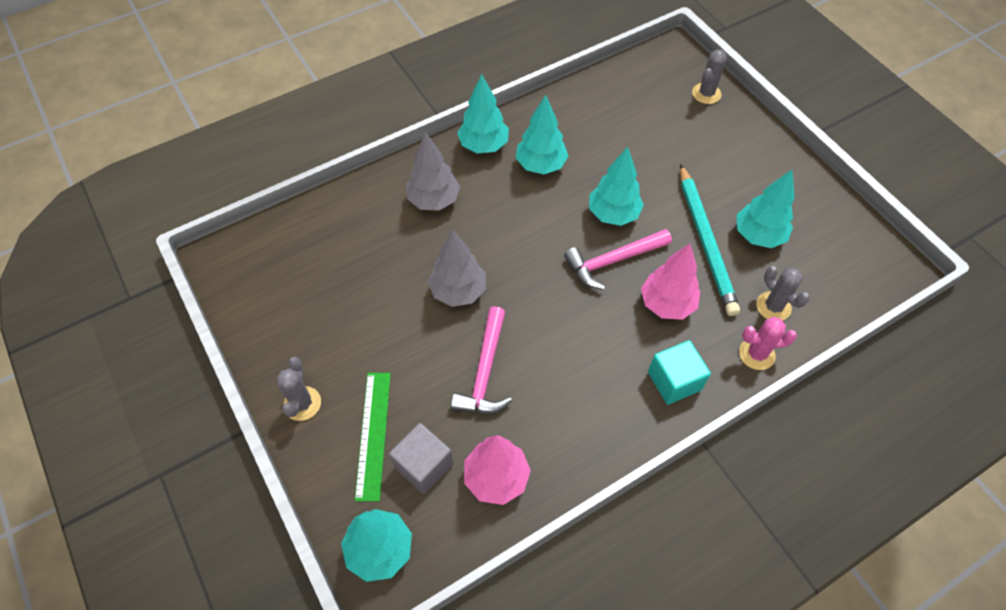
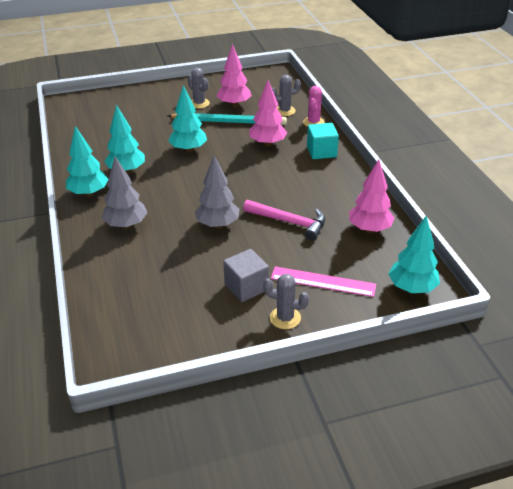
camera: 75 degrees left, 20 degrees down
green ruler [355,373,391,501] -> pink ruler [271,266,376,297]
grey cube [389,423,453,494] -> grey cube moved to [223,249,269,302]
pink hammer [564,229,672,290] -> none
grey cactus [692,49,727,104] -> grey cactus moved to [188,68,210,108]
turquoise tree [736,170,794,248] -> pink tree [217,44,252,107]

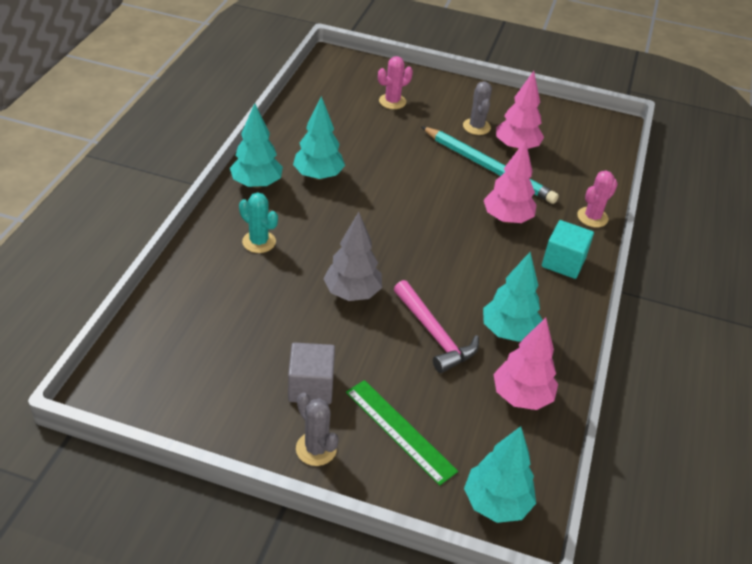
camera: 30 degrees right, 5 degrees up
grey tree [102,156,147,229] -> turquoise cactus [239,193,278,253]
turquoise tree [168,85,207,153] -> turquoise tree moved to [483,252,542,342]
pink ruler [271,266,376,297] -> green ruler [346,380,458,486]
grey cactus [272,75,301,116] -> none
none -> pink cactus [378,56,413,109]

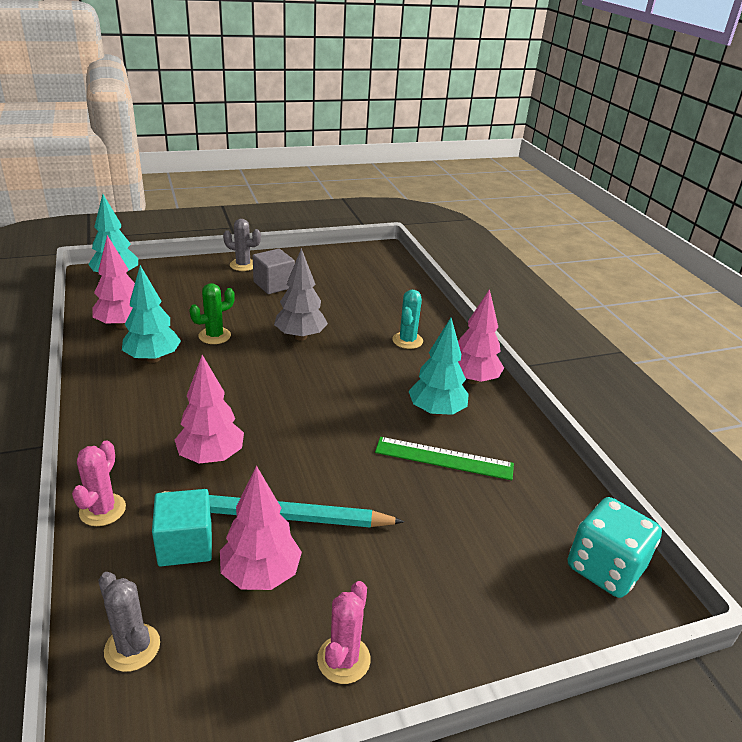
camera: 145 degrees right, 10 degrees down
turquoise tree [230,103,283,188] -> pink tree [458,289,504,384]
turquoise cactus [239,193,278,253] -> turquoise cactus turned 75 degrees counterclockwise [392,290,423,349]
green ruler [346,380,458,486] -> green ruler moved to [375,437,514,480]
pink cactus [378,56,413,109] -> pink cactus moved to [317,581,371,684]
pink hammer [394,280,479,373] -> green cactus [189,283,235,344]
grey cactus [463,81,492,135] -> grey cactus moved to [98,572,160,672]
turquoise cube [542,220,594,279] -> turquoise cube moved to [152,489,212,566]
none -> turquoise dice [568,497,662,598]

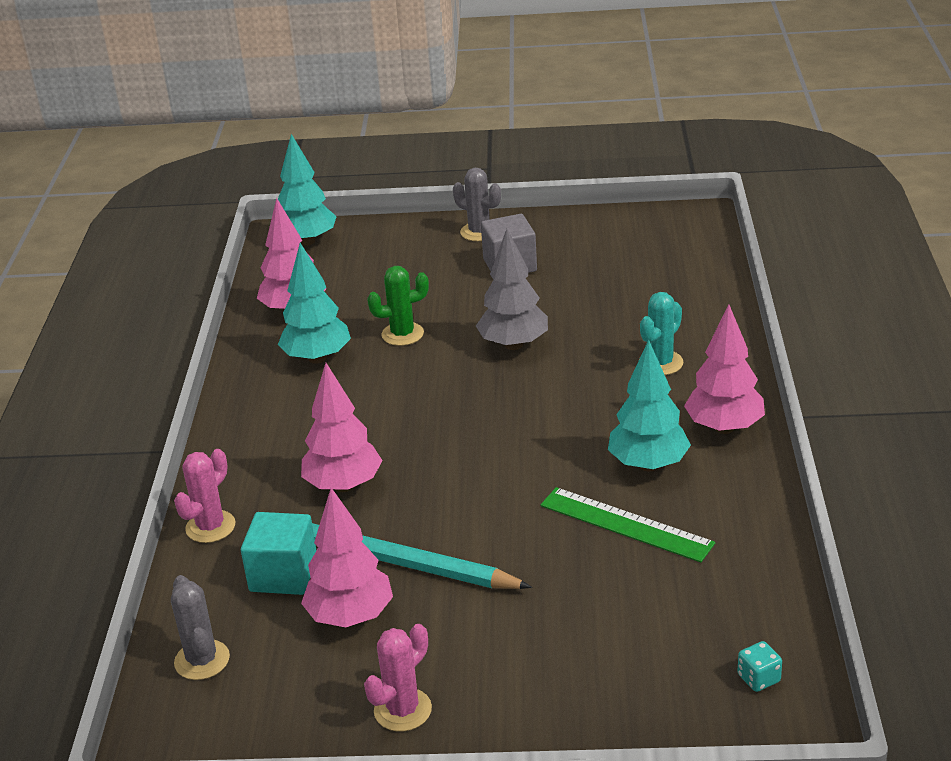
camera: 25 degrees right, 0 degrees up
turquoise dice [568,497,662,598] -> turquoise dice [737,641,782,692], size x0.42

